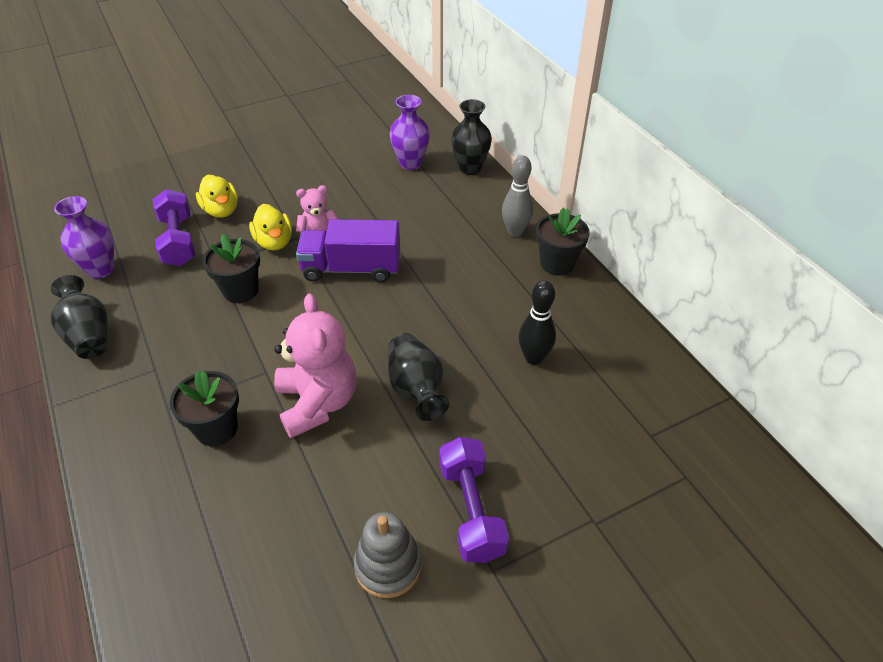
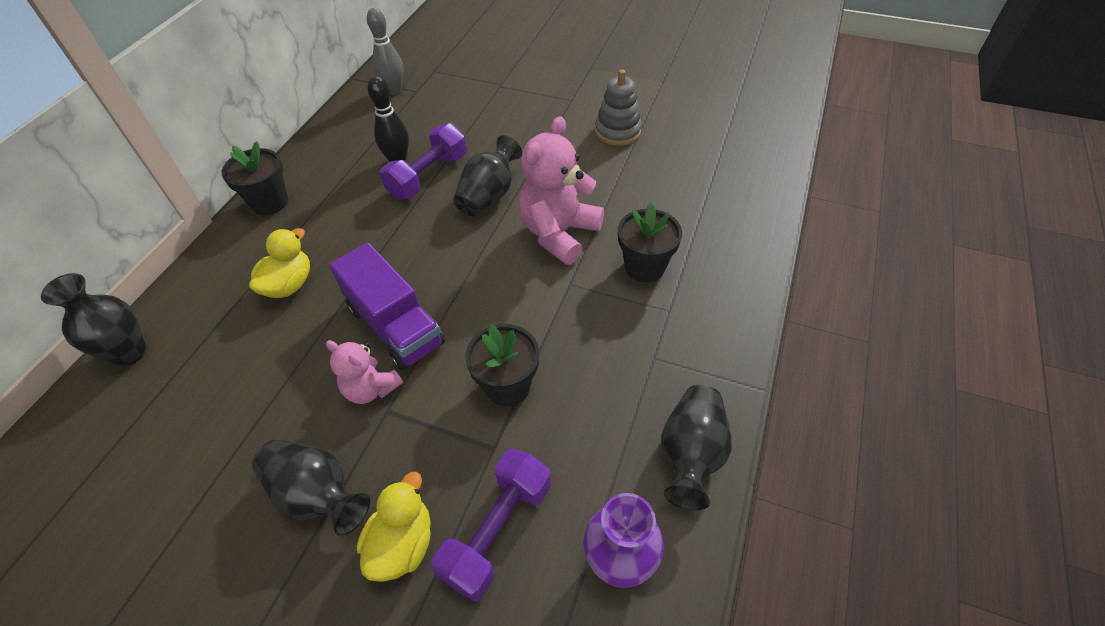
camera: 130 degrees left, 5 degrees up
yellow duck [249,204,292,250] -> yellow duck moved to [249,228,310,298]
purple vase [389,95,430,170] -> none
purple dumbbell [439,437,509,563] -> purple dumbbell moved to [380,123,467,199]
grey bowling pin [502,156,533,237] -> grey bowling pin moved to [367,8,404,94]
none -> black vase [252,439,370,536]

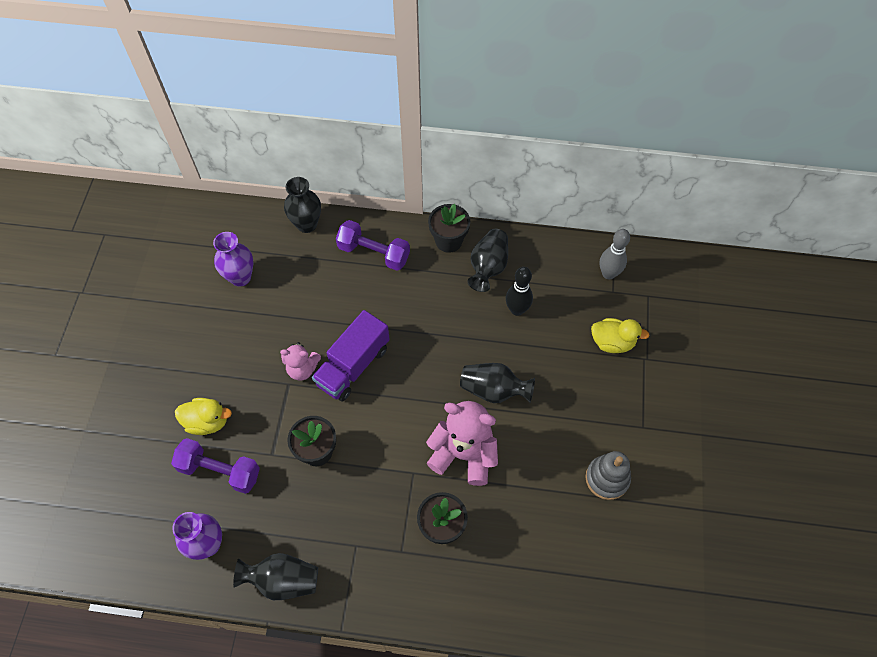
camera: 75 degrees right, 10 degrees up
yellow duck [249,228,310,298] -> yellow duck moved to [591,318,650,353]
black vase [252,439,370,536] -> black vase moved to [467,229,508,292]
pink teddy bear [326,340,403,404] -> pink teddy bear turned 105 degrees counterclockwise [280,342,321,381]
purple dumbbell [380,123,467,199] -> purple dumbbell moved to [336,220,410,271]
none -> purple vase [213,232,253,287]

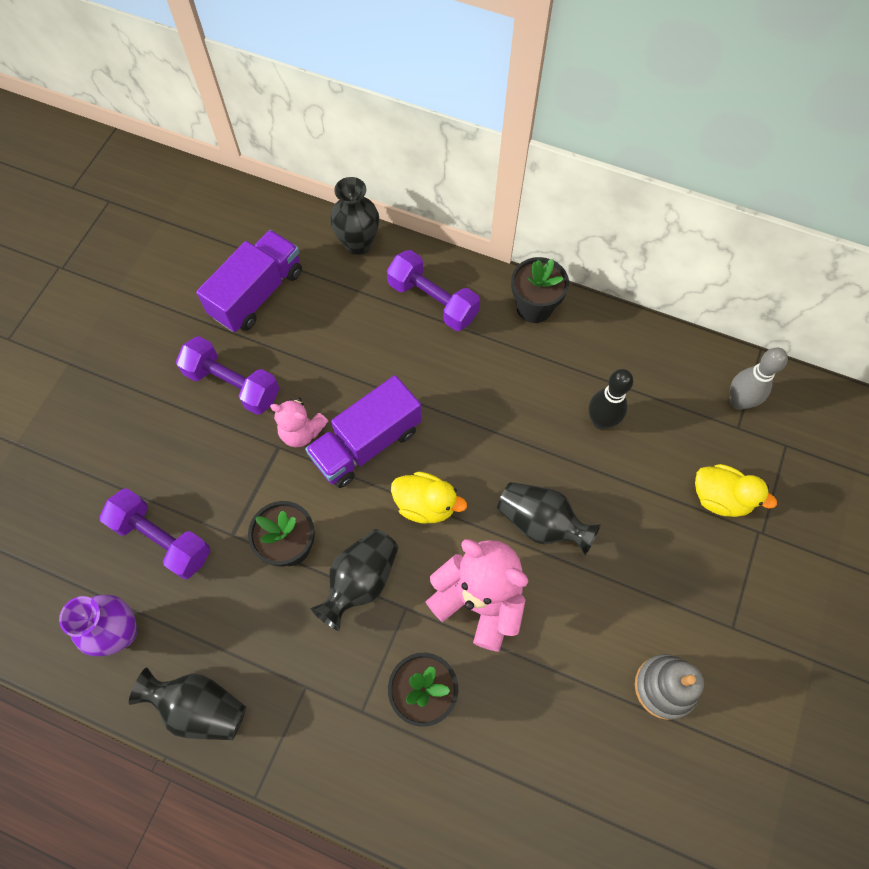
camera: 15 degrees right, 5 degrees up
yellow duck [175,398,232,435] -> yellow duck moved to [391,471,467,524]
purple vase [213,232,253,287] -> purple truck [196,230,302,332]
black vase [467,229,508,292] -> black vase moved to [310,529,399,631]
none -> purple dumbbell [176,336,280,415]

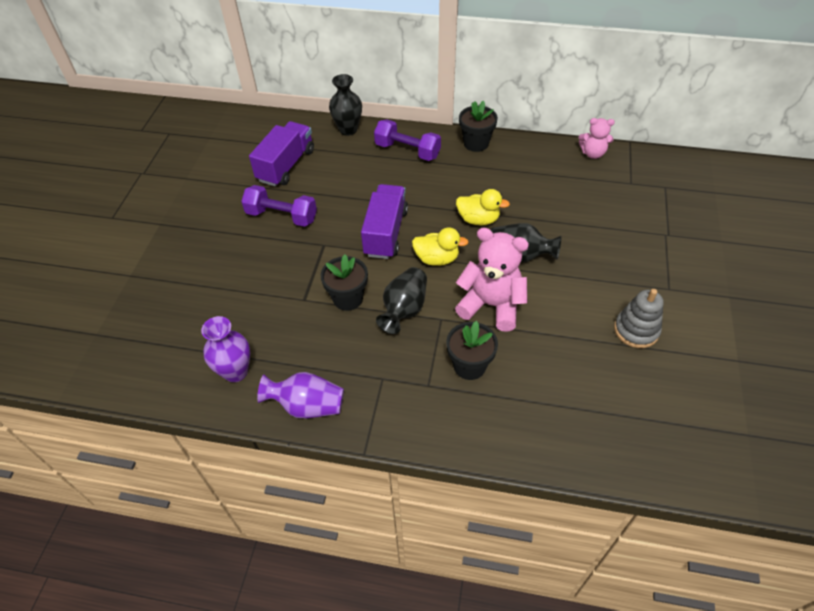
camera: 10 degrees left, 15 degrees down
purple dumbbell [99,488,210,579] -> none
black vase [129,667,246,740] -> purple vase [257,372,344,418]
pink teddy bear [270,398,328,447] -> pink teddy bear moved to [579,118,615,159]
purple truck [305,375,422,488] -> purple truck turned 150 degrees clockwise [361,184,408,259]
black bowling pin [589,369,633,429] -> none
yellow duck [695,464,777,517] -> yellow duck moved to [456,189,510,226]
grey bowling pin [730,348,788,410] -> none

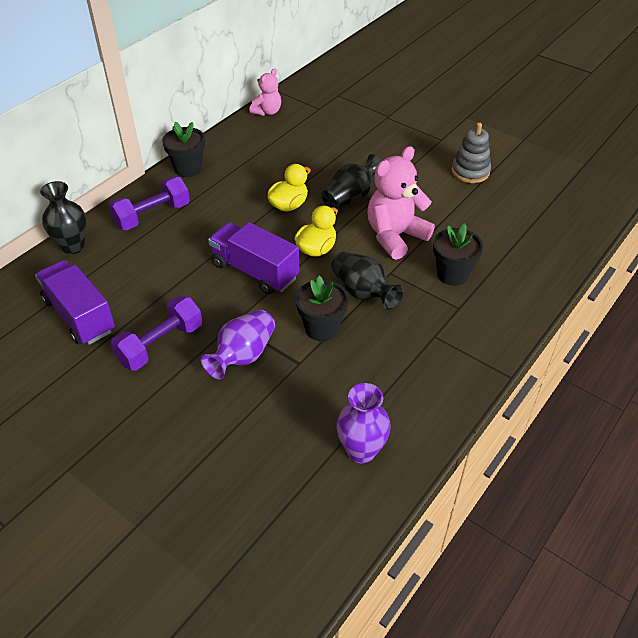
camera: 65 degrees left, 5 degrees down
purple vase [257,372,344,418] -> purple vase moved to [201,310,275,380]

